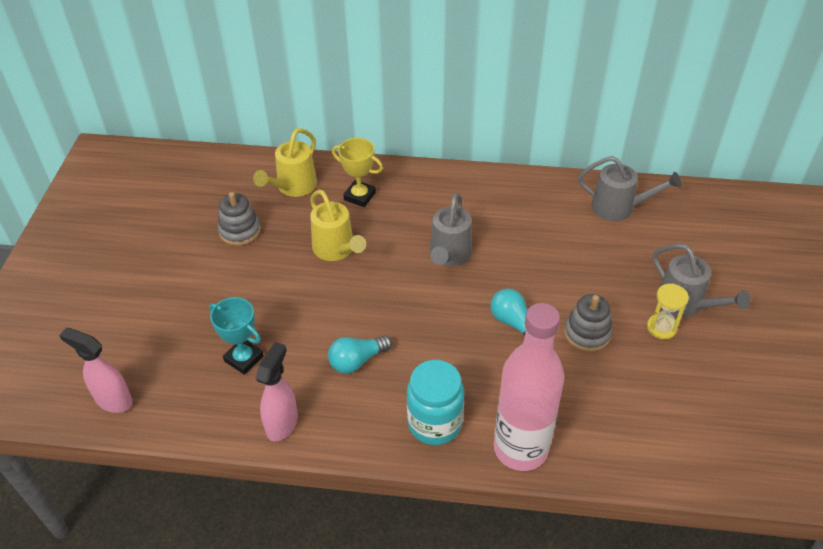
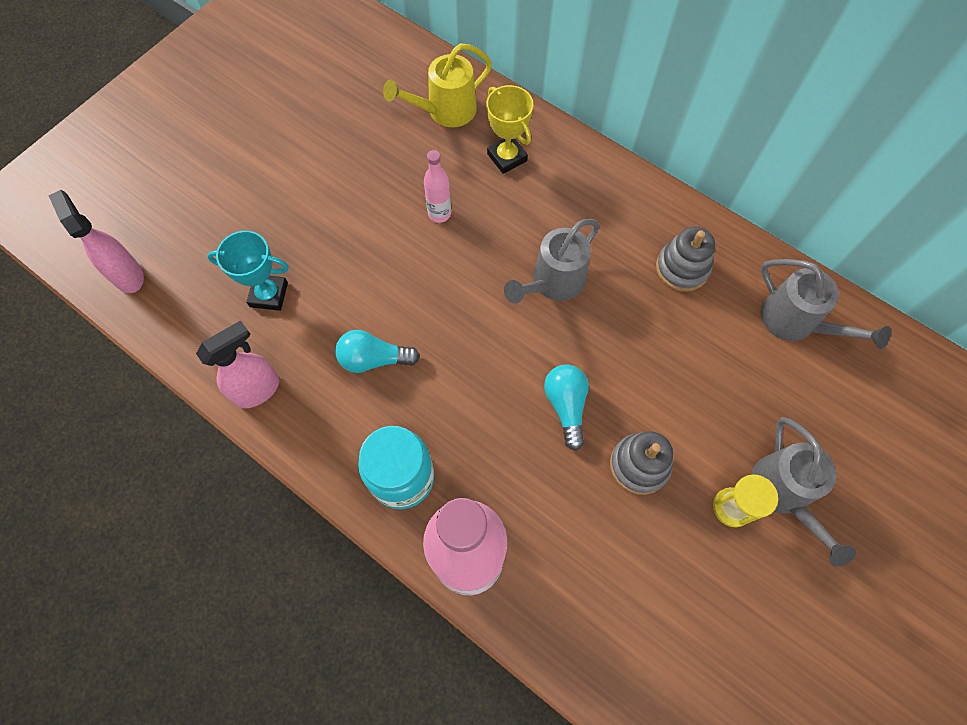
camera: 30 degrees right, 20 degrees up
turquoise trophy [209,297,264,375] -> turquoise trophy turned 60 degrees counterclockwise [207,231,289,311]
grey stacking toy [218,192,261,246] -> grey stacking toy moved to [656,226,715,292]
yellow watering can [310,190,366,261] -> pink bottle [424,150,451,223]

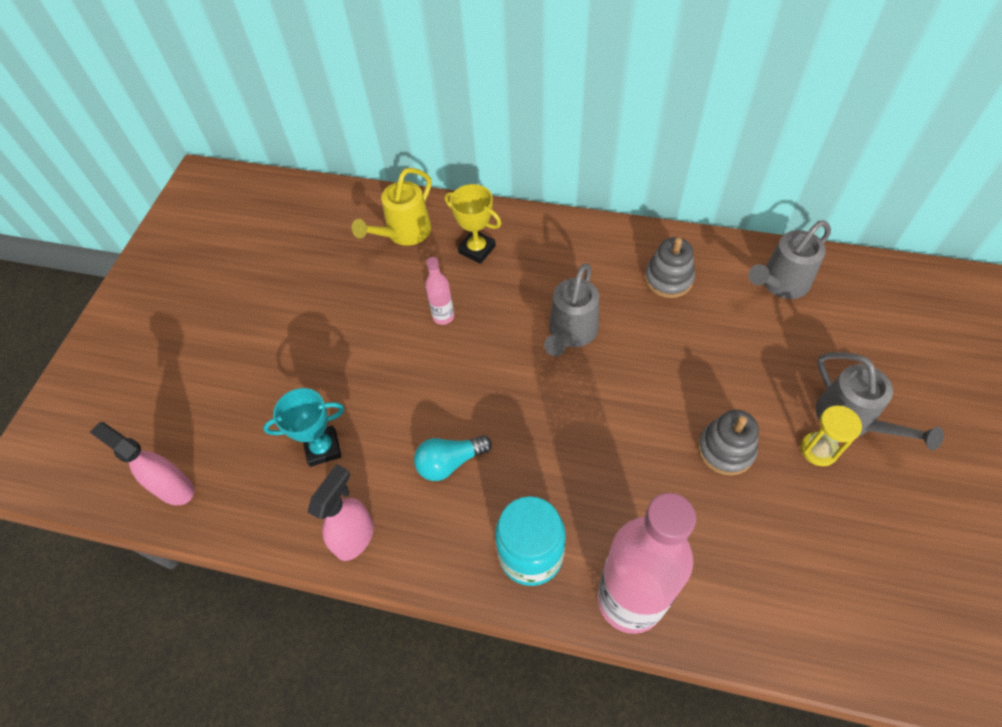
camera: 20 degrees left, 10 degrees down
turquoise light bulb [544,364,589,451] -> none
grey watering can [761,259,891,349] -> grey watering can turned 120 degrees clockwise [748,220,831,299]

